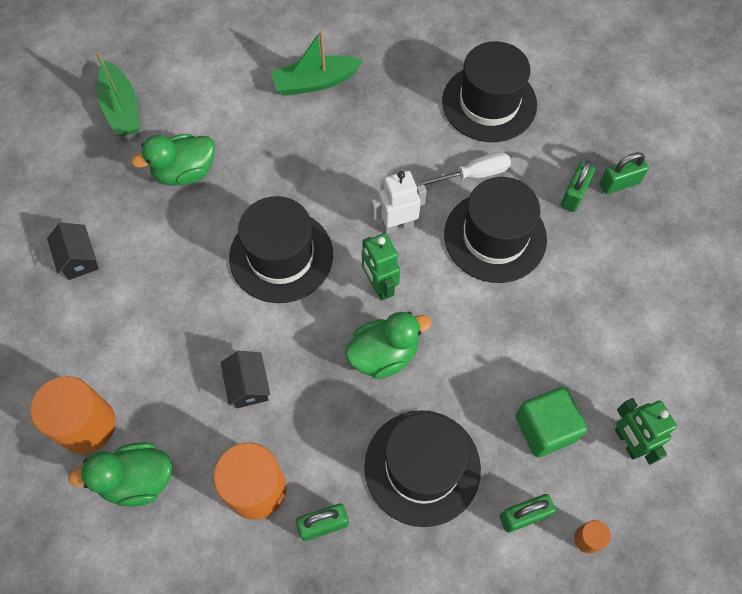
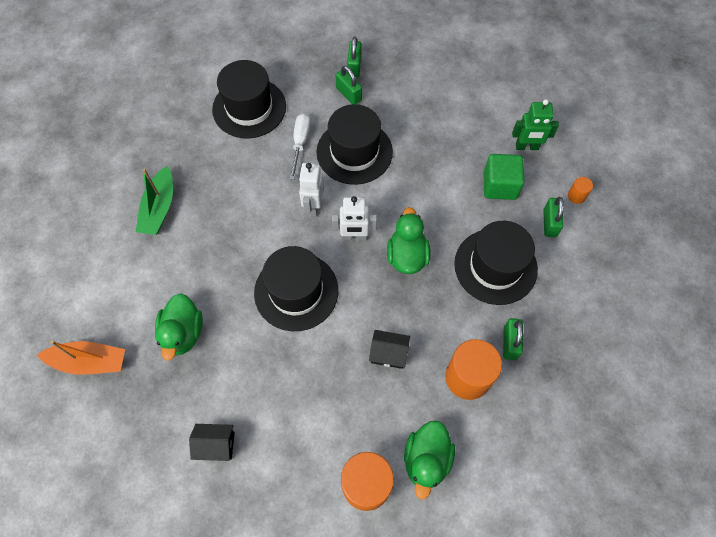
camera: 65 degrees left, 0 degrees up
green boat [96,52,140,136] -> orange boat [37,341,125,375]
green robot [362,233,400,301] -> white robot [332,196,377,241]

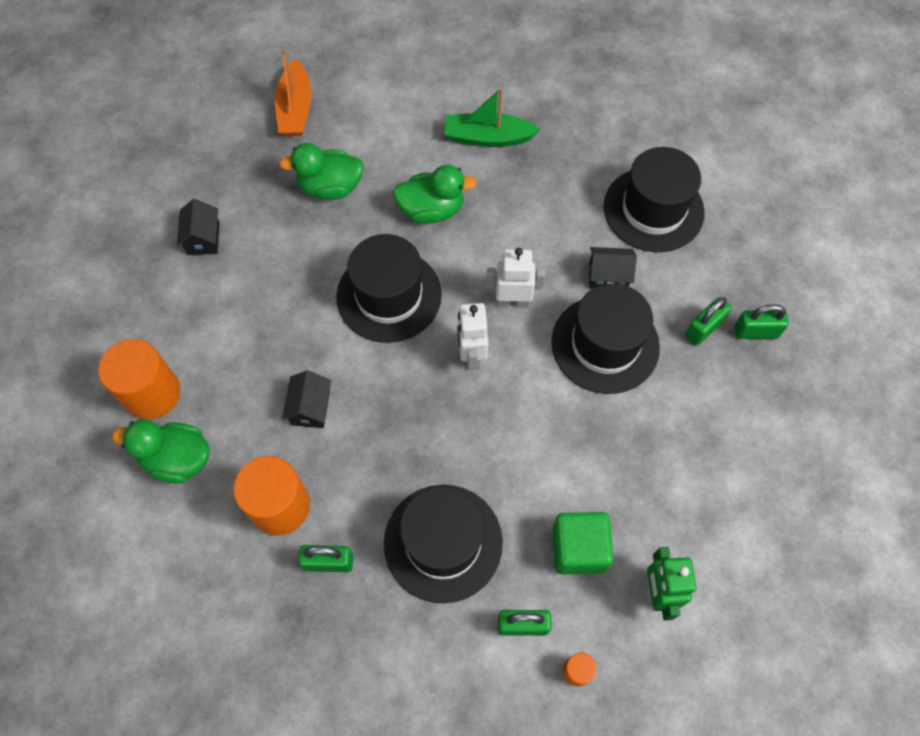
camera: 85 degrees right, 0 degrees up
white screwdriver [289,113,310,180] -> black house [589,247,637,289]
green duck [387,207,431,274] -> green duck moved to [393,165,477,224]

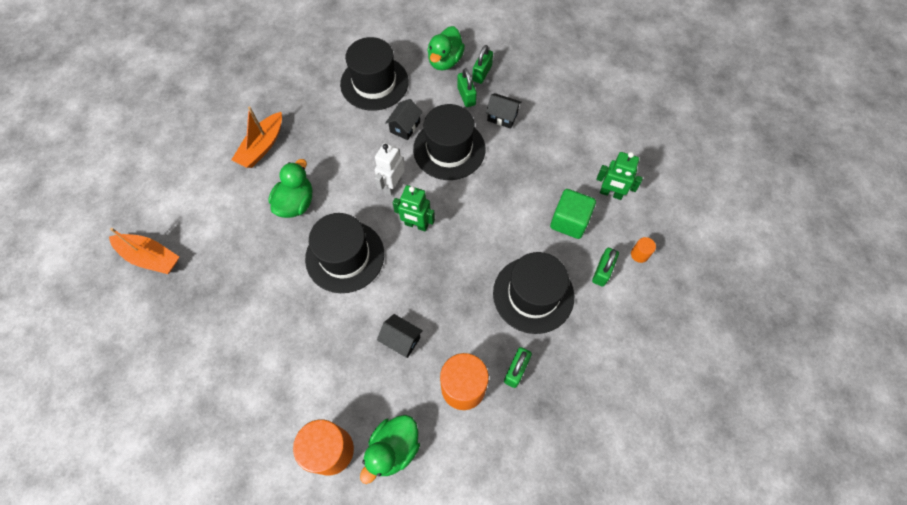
camera: 65 degrees left, 0 degrees up
black house [177,199,220,255] -> black house moved to [486,93,522,129]
green duck [279,143,364,200] -> green duck moved to [427,26,465,70]
green boat [445,87,541,147] -> orange boat [231,106,282,168]
white robot [457,303,488,370] -> green robot [393,185,435,232]

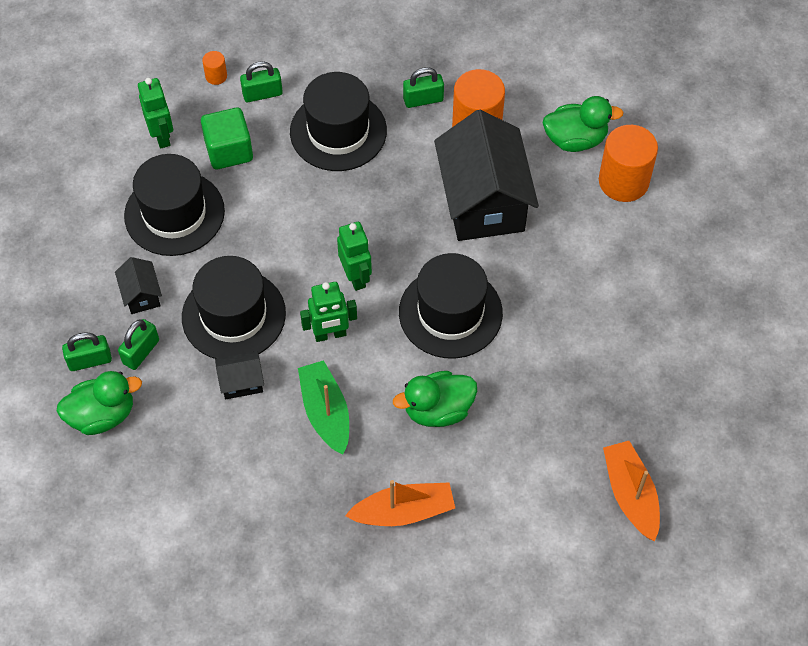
camera: 130 degrees left, 5 degrees down
black hat [340,37,409,111] -> black hat moved to [124,154,225,256]
white robot [375,143,404,196] -> green robot [300,282,357,342]
black house [377,314,423,358] -> black house [434,110,539,241], size x2.33
none -> green boat [298,360,349,455]

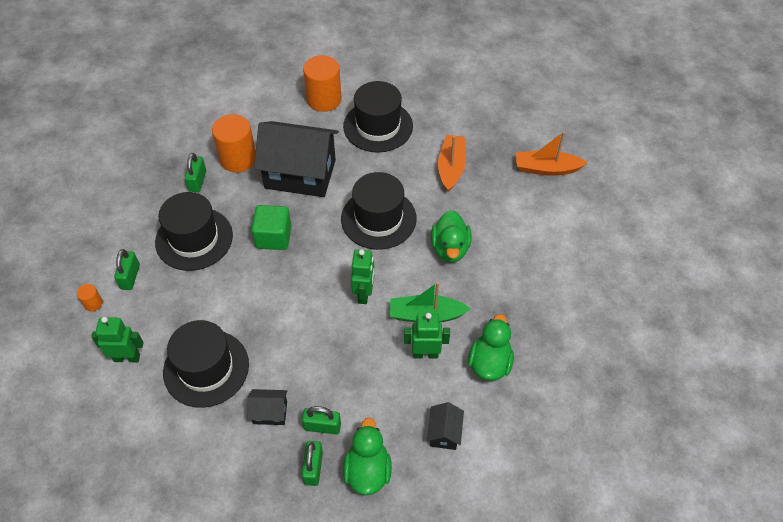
camera: 70 degrees left, 5 degrees down
green padlock [118,319,159,370] -> green padlock turned 45 degrees counterclockwise [302,406,341,434]
black hat [182,256,286,359] -> black hat moved to [343,81,413,153]
green cube [201,107,253,169] -> green cube moved to [251,205,292,250]
black house [215,351,264,399] -> black house moved to [427,402,464,450]
green robot [337,222,372,291] -> green robot moved to [404,313,450,359]
orange boat [345,480,455,526] -> orange boat moved to [438,135,466,192]
green duck [543,96,624,152] -> green duck moved to [468,314,514,381]

